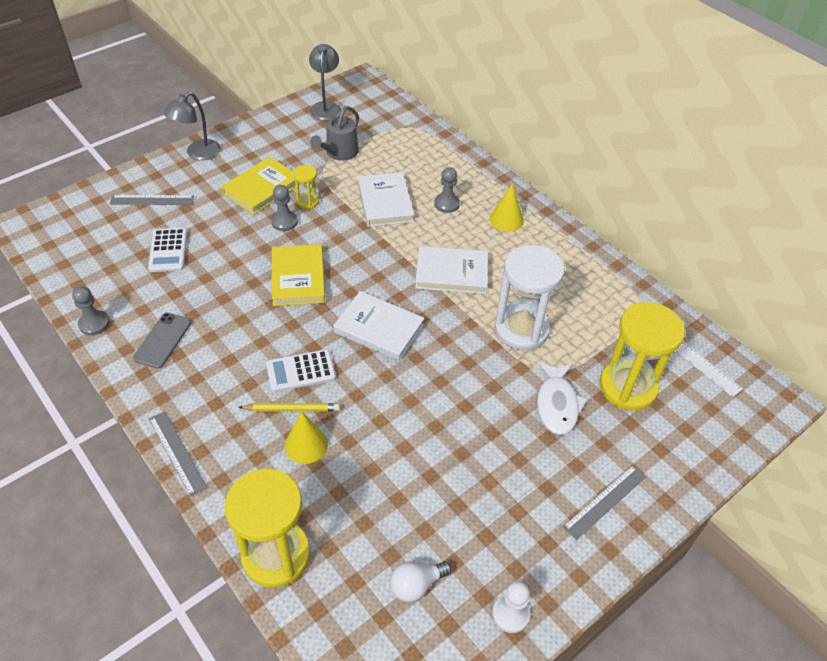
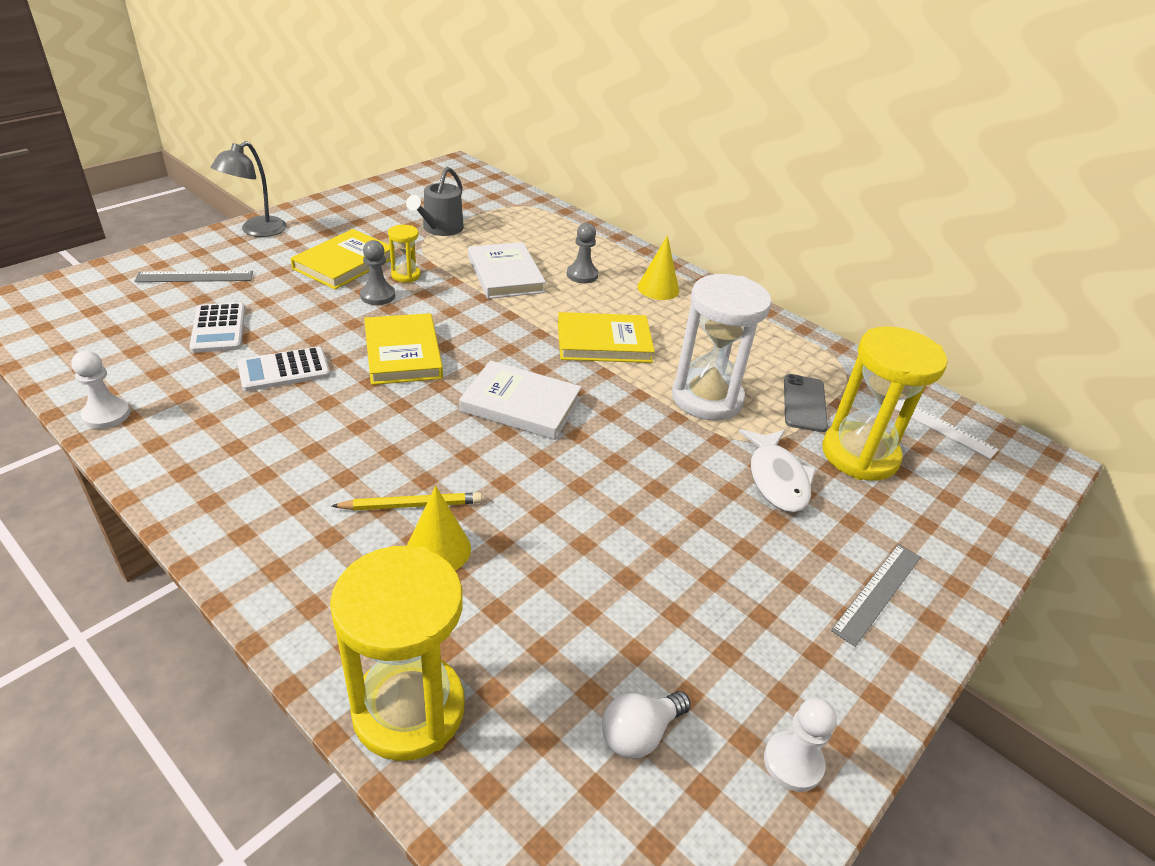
camera: 10 degrees left, 10 degrees down
grey pawn [72,286,110,335] -> white pawn [71,351,131,429]
grey phone [133,313,191,369] -> grey phone moved to [784,374,828,432]
grey ruler [149,411,207,496] -> none
white calculator [266,349,336,392] -> white calculator moved to [238,347,330,391]
grey lamp [309,44,341,121] -> none
white book [415,246,488,294] -> yellow book [558,312,655,363]

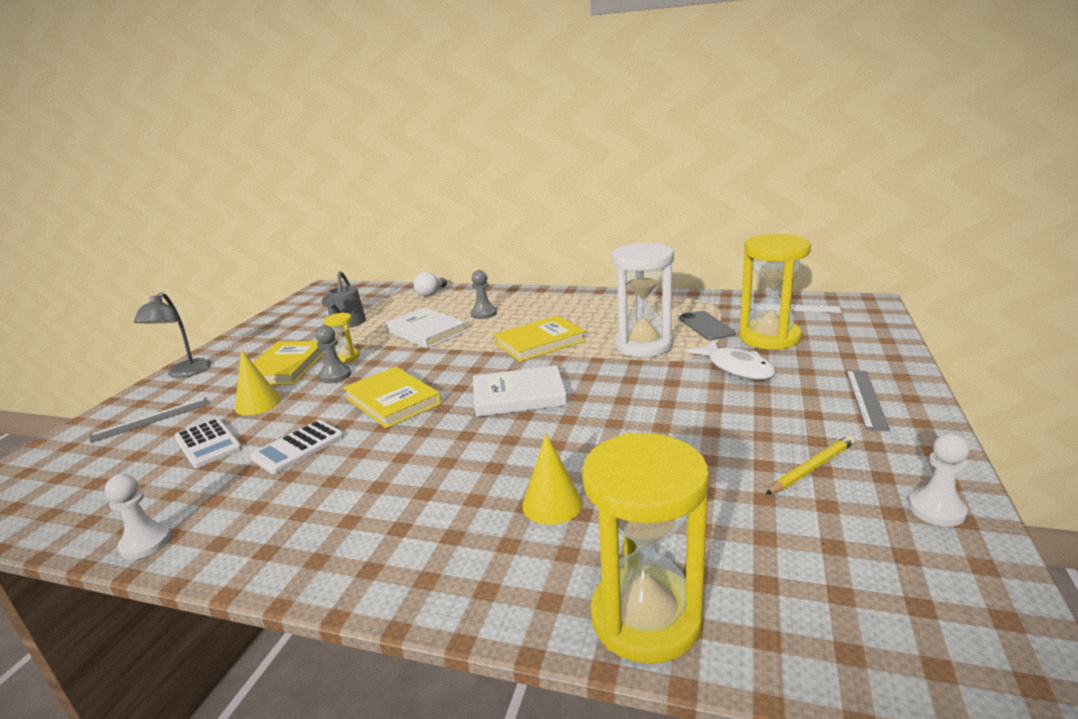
camera: 20 degrees left, 15 degrees down
yellow pencil [332,492,482,510] -> yellow pencil moved to [765,435,855,495]
white light bulb [602,691,691,759] -> white light bulb moved to [414,272,447,296]
yellow cone [638,235,679,300] -> yellow cone moved to [235,349,281,416]

